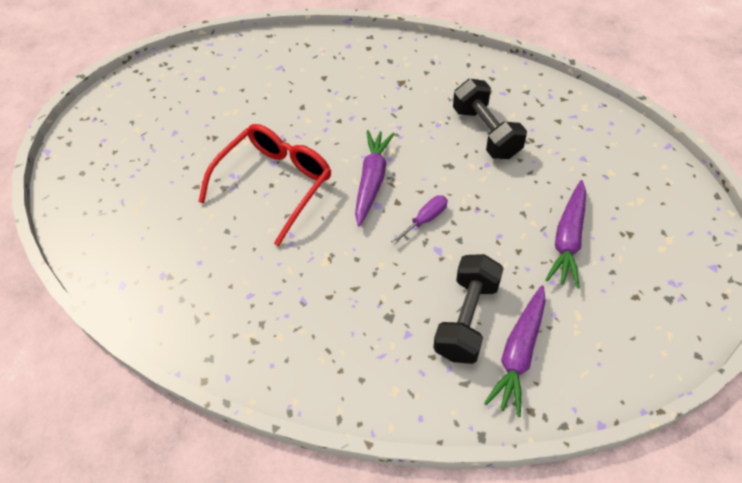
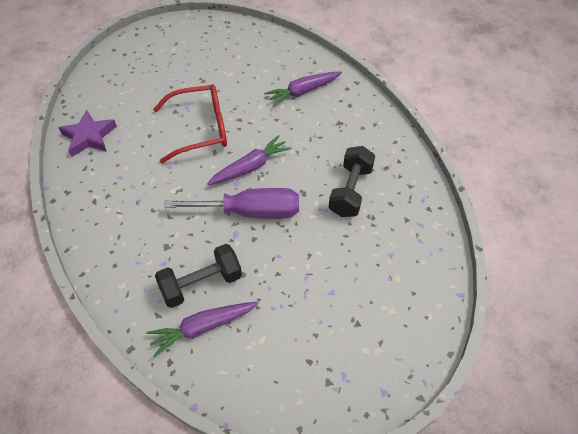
camera: 40 degrees right, 0 degrees up
purple screwdriver [391,195,448,245] -> purple screwdriver [164,188,299,219], size x2.29
purple carrot [545,180,586,289] -> purple carrot moved to [264,71,342,106]
none -> purple star [59,110,117,157]

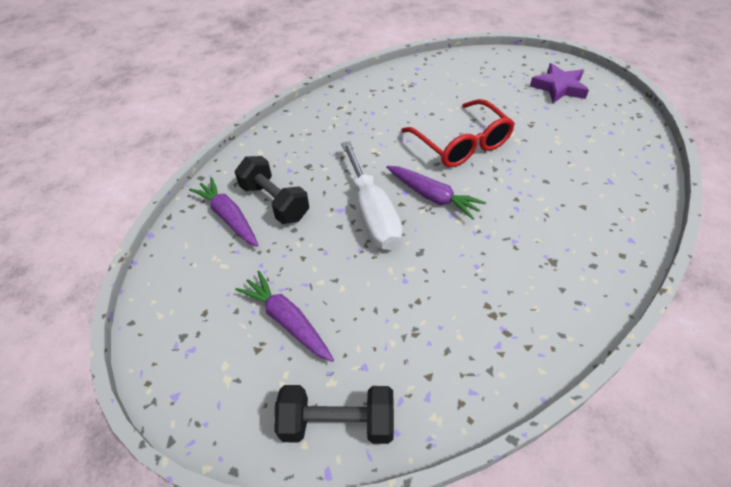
camera: 75 degrees right, 5 degrees down
purple star [59,110,117,157] -> purple star moved to [530,63,589,103]
purple screwdriver [164,188,299,219] -> white screwdriver [341,141,403,250]
purple carrot [264,71,342,106] -> purple carrot moved to [235,271,334,362]
black dumbbell [329,146,375,217] -> black dumbbell moved to [274,385,394,444]

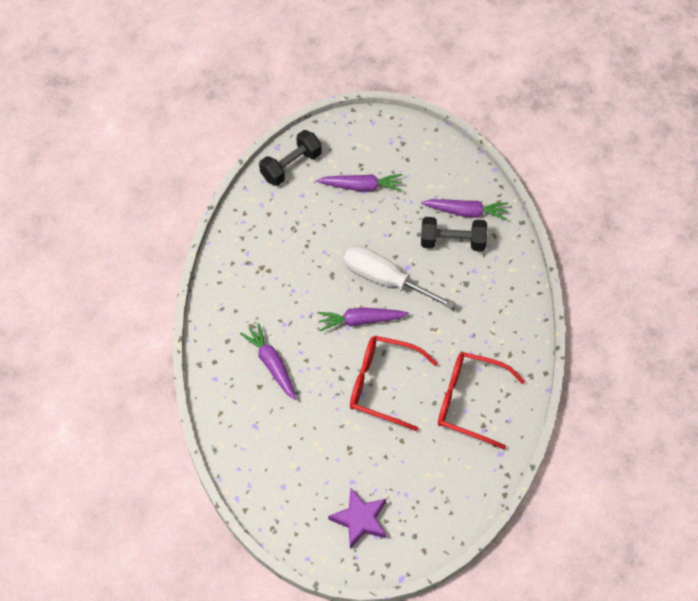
camera: 135 degrees right, 10 degrees up
none -> purple carrot [240,323,296,400]
none -> red glasses [438,352,525,450]

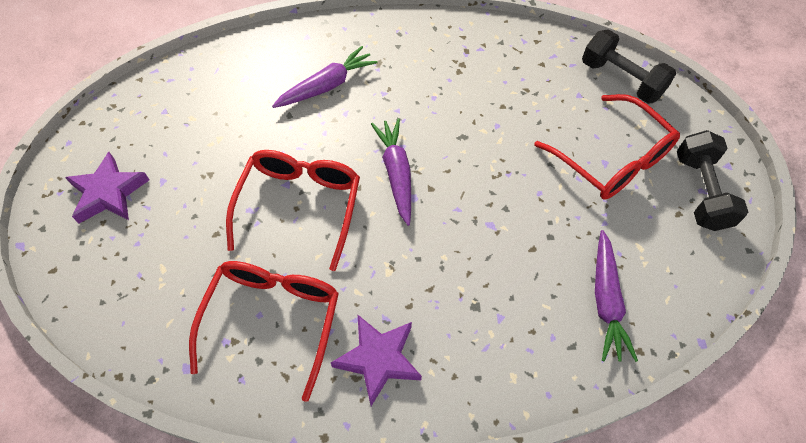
camera: 85 degrees right, 0 degrees up
purple carrot [317,174,402,192] -> red glasses [534,94,680,200]
white screwdriver [344,246,455,309] -> none
black dumbbell [421,217,487,251] -> black dumbbell moved to [677,130,748,231]
none -> purple star [331,315,422,406]

